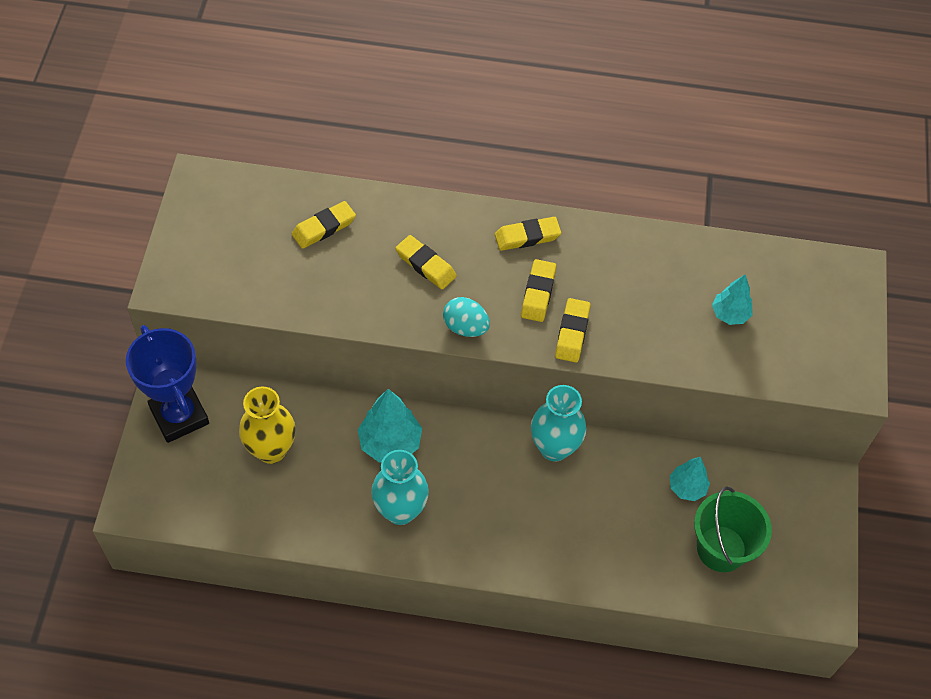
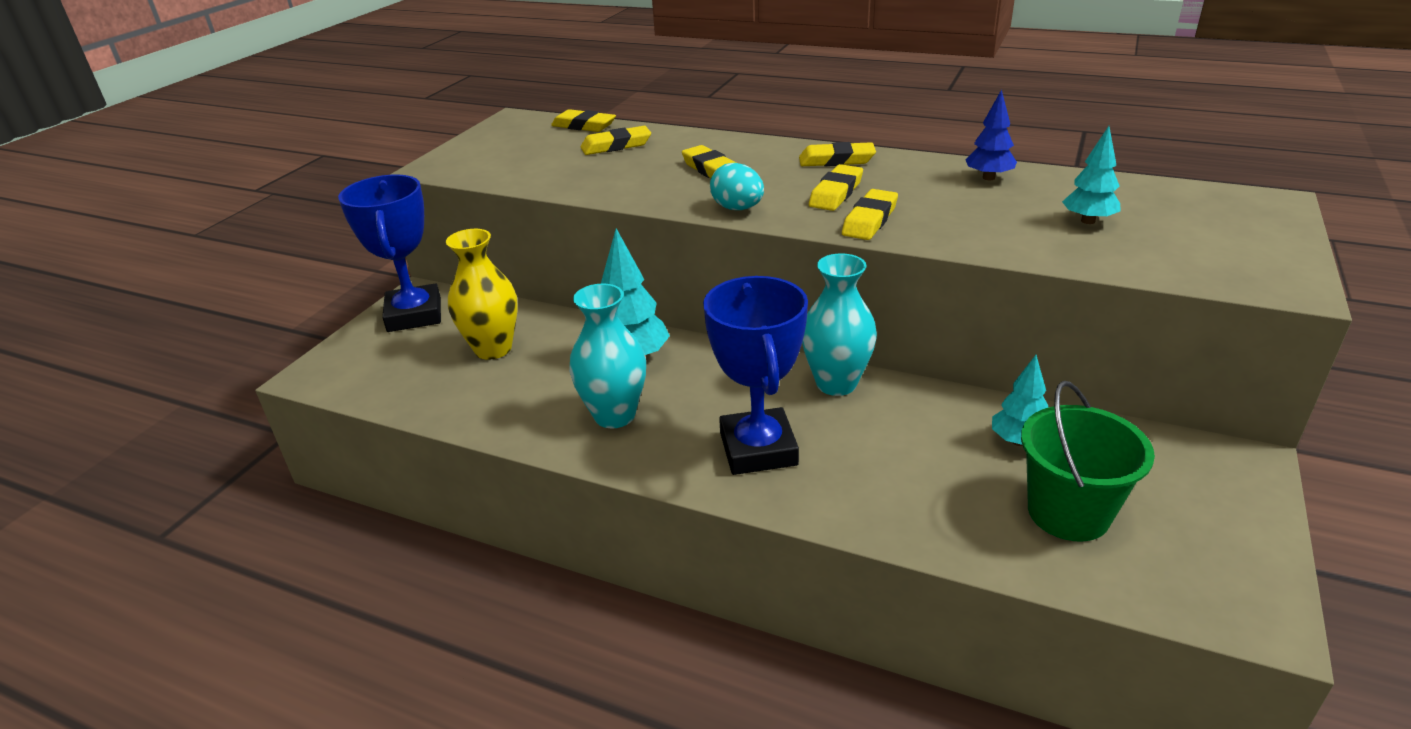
camera: 20 degrees right, 25 degrees down
none -> yellow eraser [551,109,616,132]
none -> blue trophy [703,276,808,475]
none -> blue tree [966,89,1017,180]

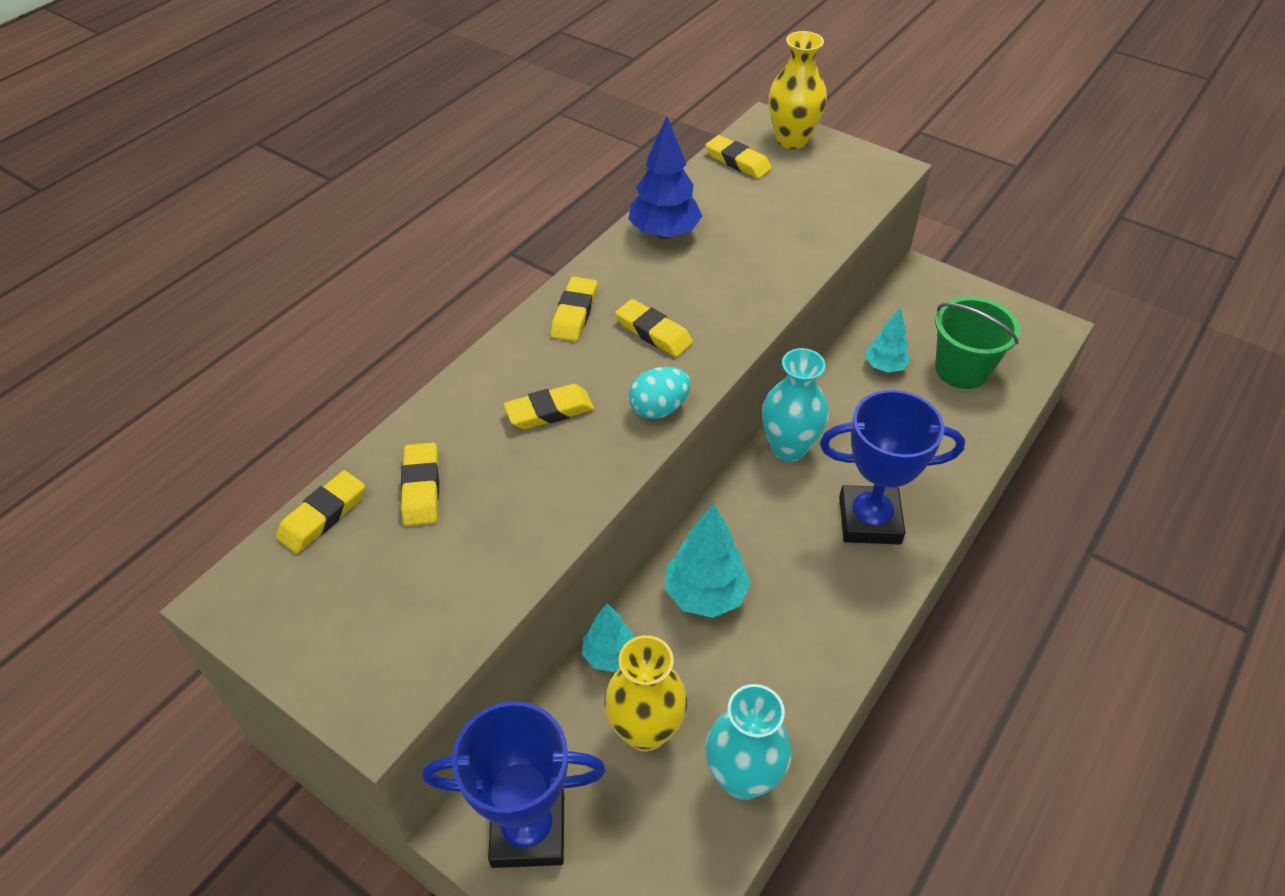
camera: 80 degrees left, 15 degrees up
turquoise vase [569,284,646,428] -> turquoise vase moved to [705,684,791,800]
yellow eraser [842,189,898,240] -> yellow eraser moved to [706,135,772,179]
blue tree [966,89,1017,180] -> blue tree [628,116,702,239], size x1.60
turquoise tree [1062,126,1121,224] -> turquoise tree moved to [582,603,634,672]
none -> yellow vase [769,31,827,149]

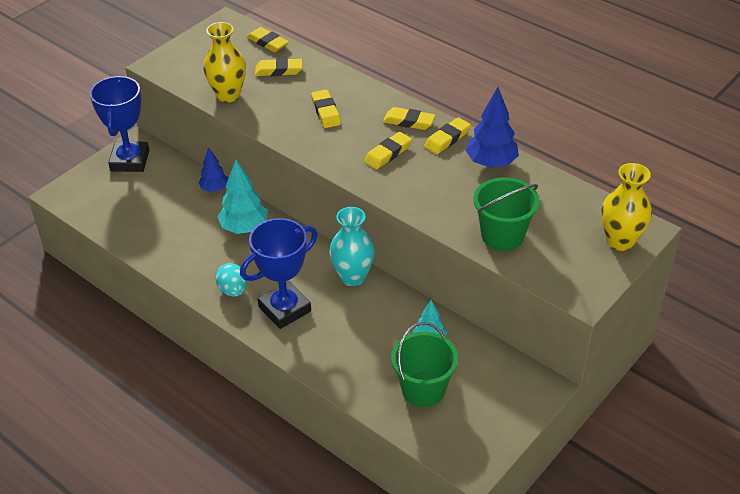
camera: 95 degrees right, 5 degrees down
turquoise tree [582,603,634,672] -> blue tree [198,147,228,192]
yellow vase [604,635,687,752] -> yellow vase moved to [203,22,246,102]
turquoise egg [629,367,690,419] -> turquoise egg moved to [215,263,247,297]
turquoise vase [705,684,791,800] -> none
yellow eraser [706,135,772,179] -> yellow eraser moved to [424,117,471,154]
blue trophy [820,390,965,544] -> blue trophy turned 45 degrees clockwise [240,218,318,329]
none -> green bucket [473,177,540,251]

